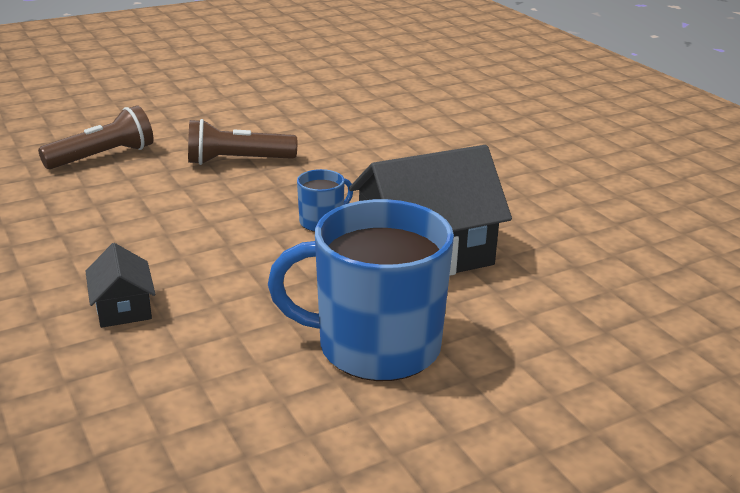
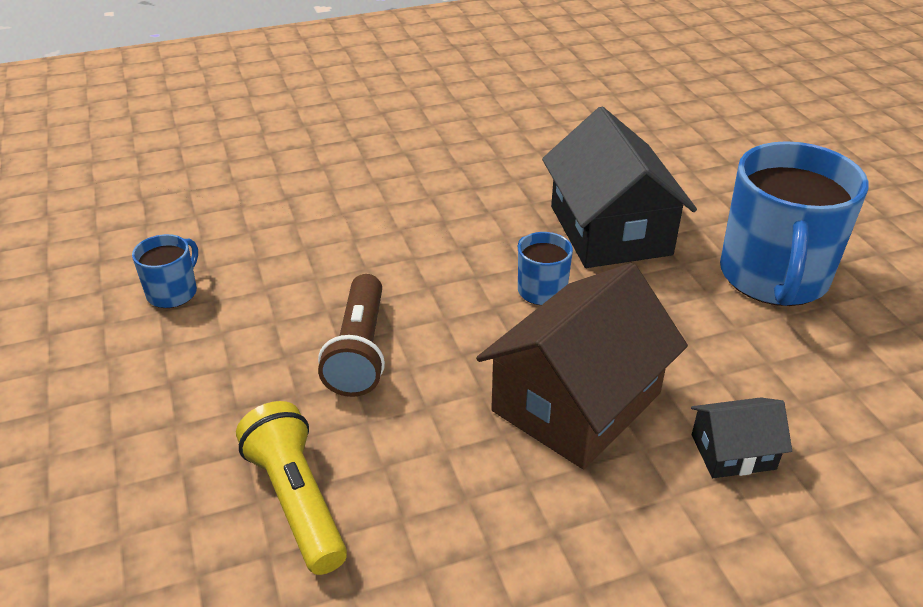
camera: 80 degrees left, 10 degrees up
brown flashlight [38,105,153,169] -> yellow flashlight [236,401,347,575]
none -> blue mug [132,234,198,308]
none -> brown house [476,263,688,469]

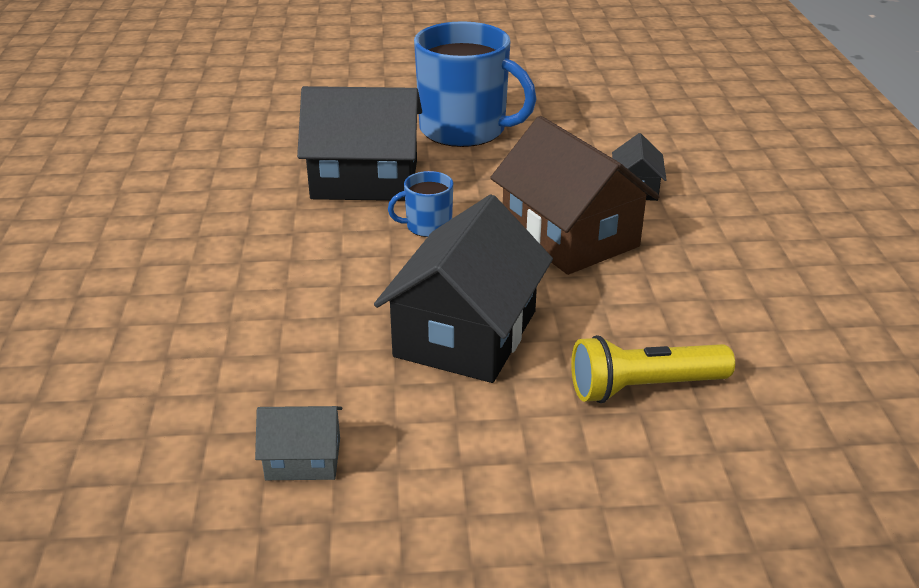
camera: 75 degrees left, 5 degrees down
blue mug [132,234,198,308] -> grey house [255,406,342,480]
brown flashlight [318,274,385,397] -> black house [374,195,553,383]

